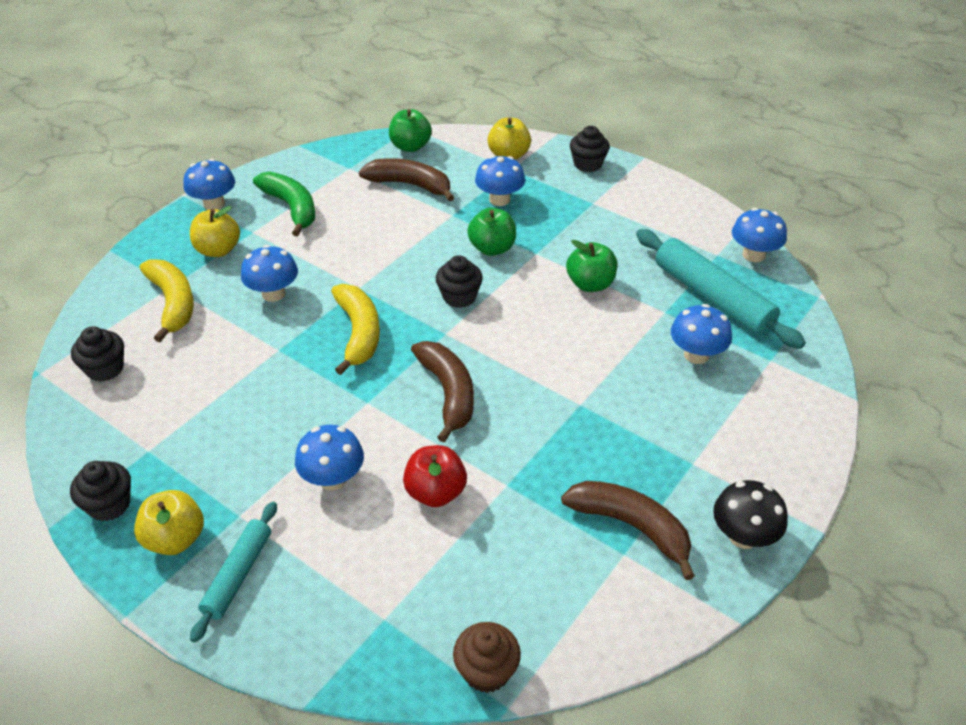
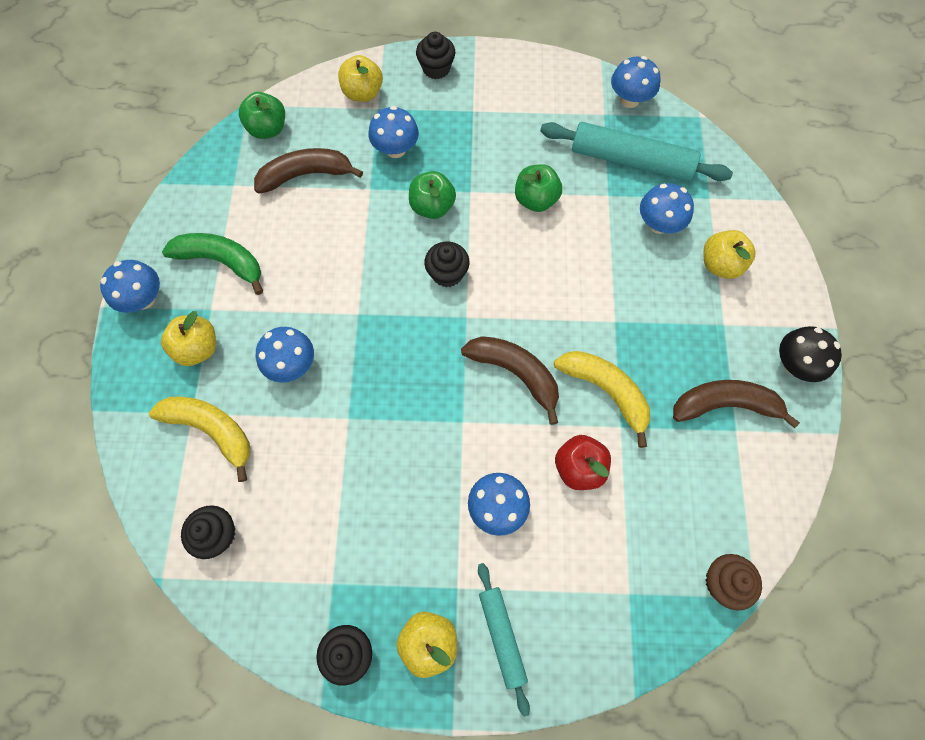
camera: 35 degrees left, 25 degrees up
yellow banana [331,284,380,375] -> yellow banana moved to [554,351,650,448]
none -> yellow apple [703,230,756,279]

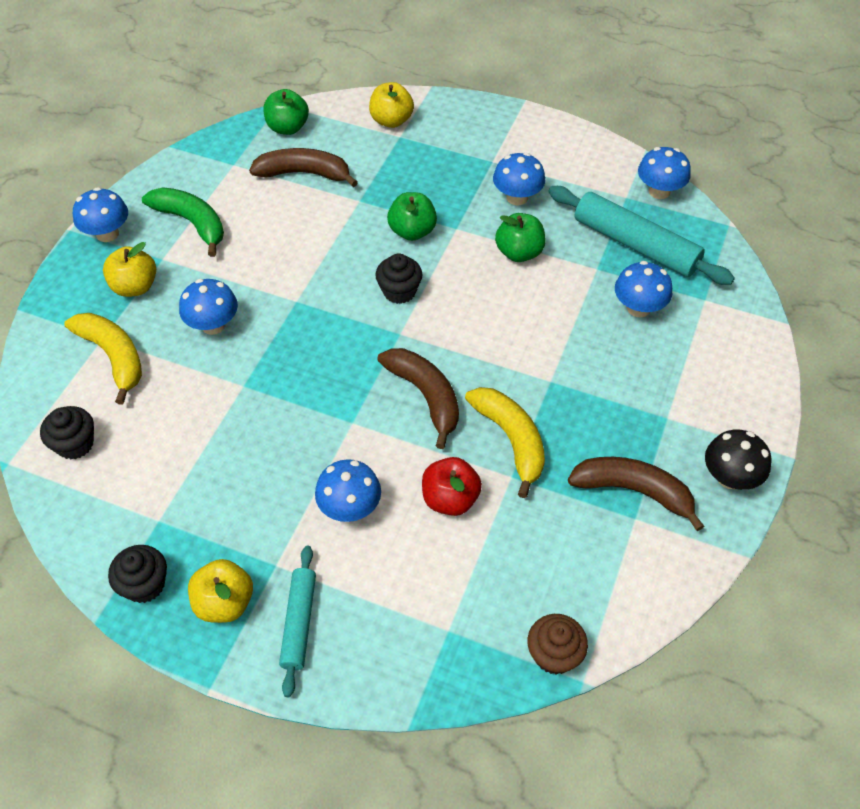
camera: 20 degrees right, 15 degrees down
blue mushroom [368,106,419,158] -> blue mushroom moved to [493,153,545,205]
black cupcake [416,32,455,79] -> none
yellow apple [703,230,756,279] -> none

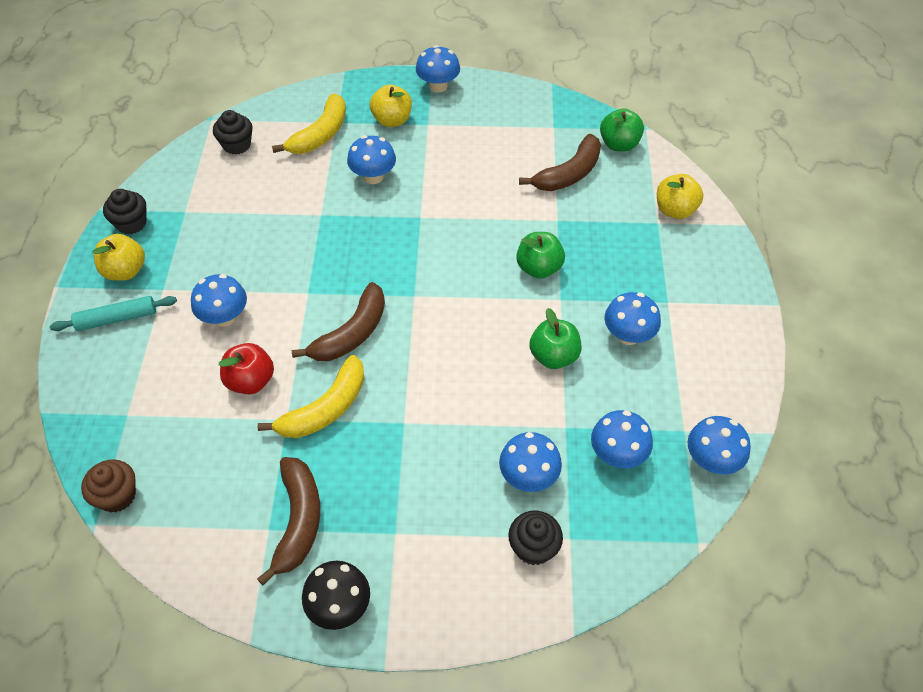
camera: 70 degrees right, 0 degrees up
green banana [142,187,224,257] -> none
brown banana [249,148,358,187] -> brown banana turned 60 degrees clockwise [519,134,601,191]
black cupcake [375,253,423,304] -> black cupcake moved to [508,510,563,565]
turquoise rolling pin [549,186,735,285] -> blue mushroom [591,410,653,468]

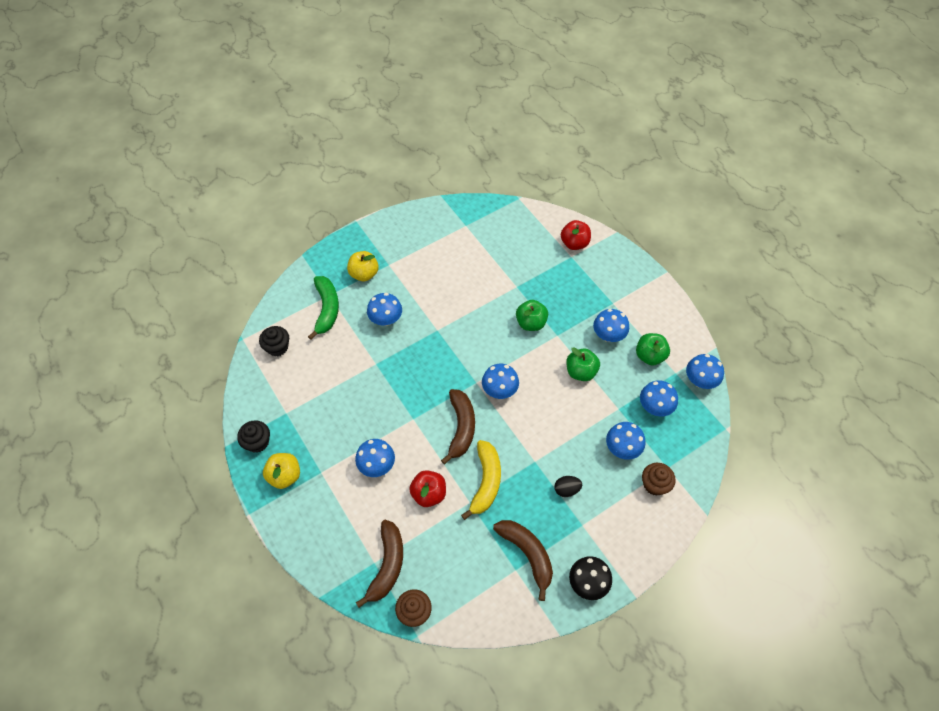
camera: 35 degrees left, 5 degrees up
turquoise rolling pin [50,296,177,331] -> none
yellow banana [272,93,346,154] -> green banana [308,276,339,340]
blue mushroom [416,45,460,92] -> blue mushroom moved to [482,364,519,399]
black cupcake [508,510,563,565] -> brown cupcake [642,463,676,496]
brown banana [519,134,601,191] -> brown banana moved to [356,520,403,608]
green apple [600,108,644,152] -> green apple moved to [636,333,670,366]
yellow apple [657,174,703,219] -> red apple [561,220,591,250]
none -> black egg [554,476,582,497]

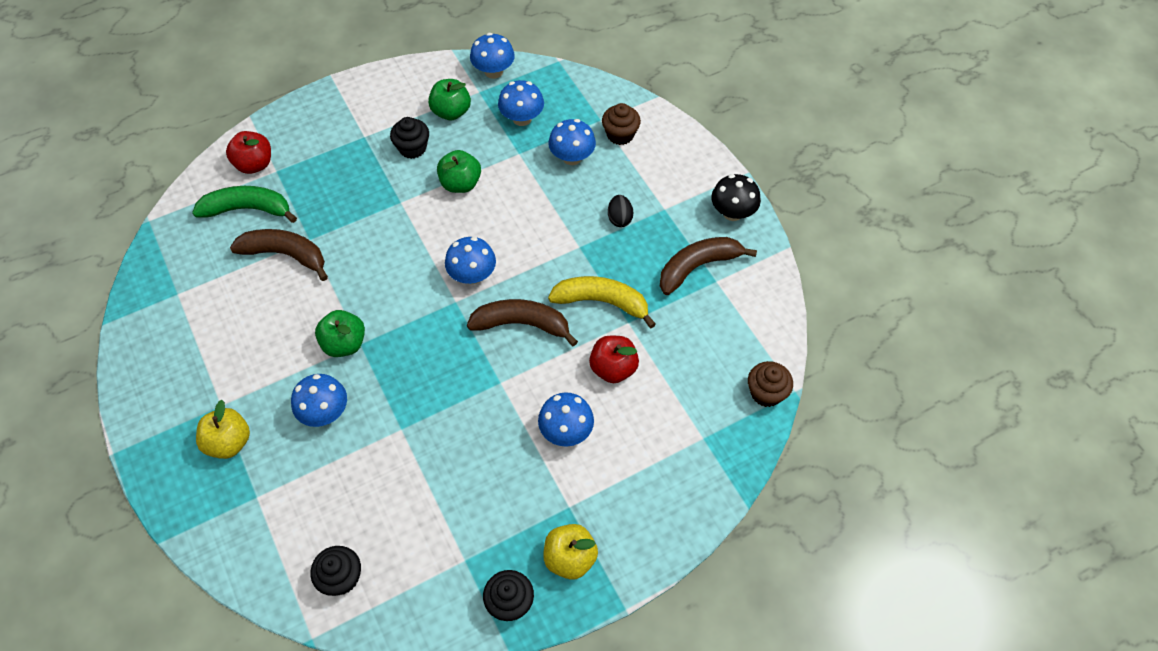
camera: 85 degrees left, 0 degrees up
green banana [308,276,339,340] -> green banana moved to [192,186,297,223]
brown banana [356,520,403,608] -> brown banana moved to [230,229,328,281]
green apple [516,300,548,331] -> green apple moved to [315,310,365,357]
blue mushroom [593,309,629,342] -> black cupcake [390,117,429,159]

